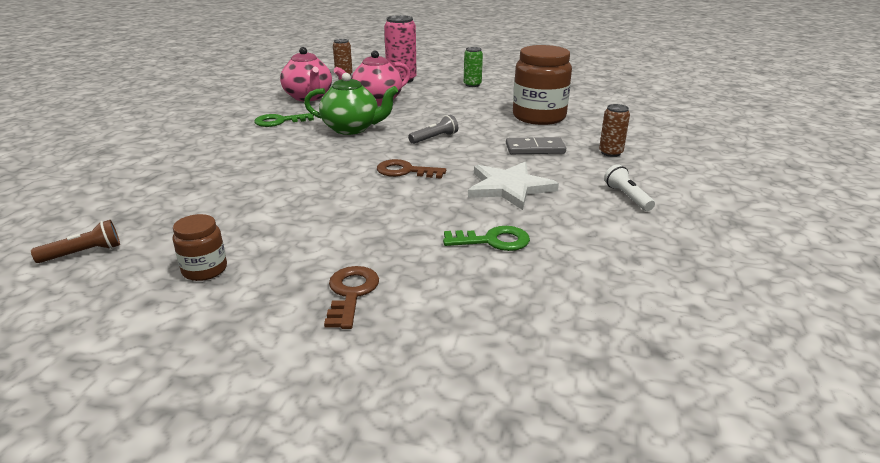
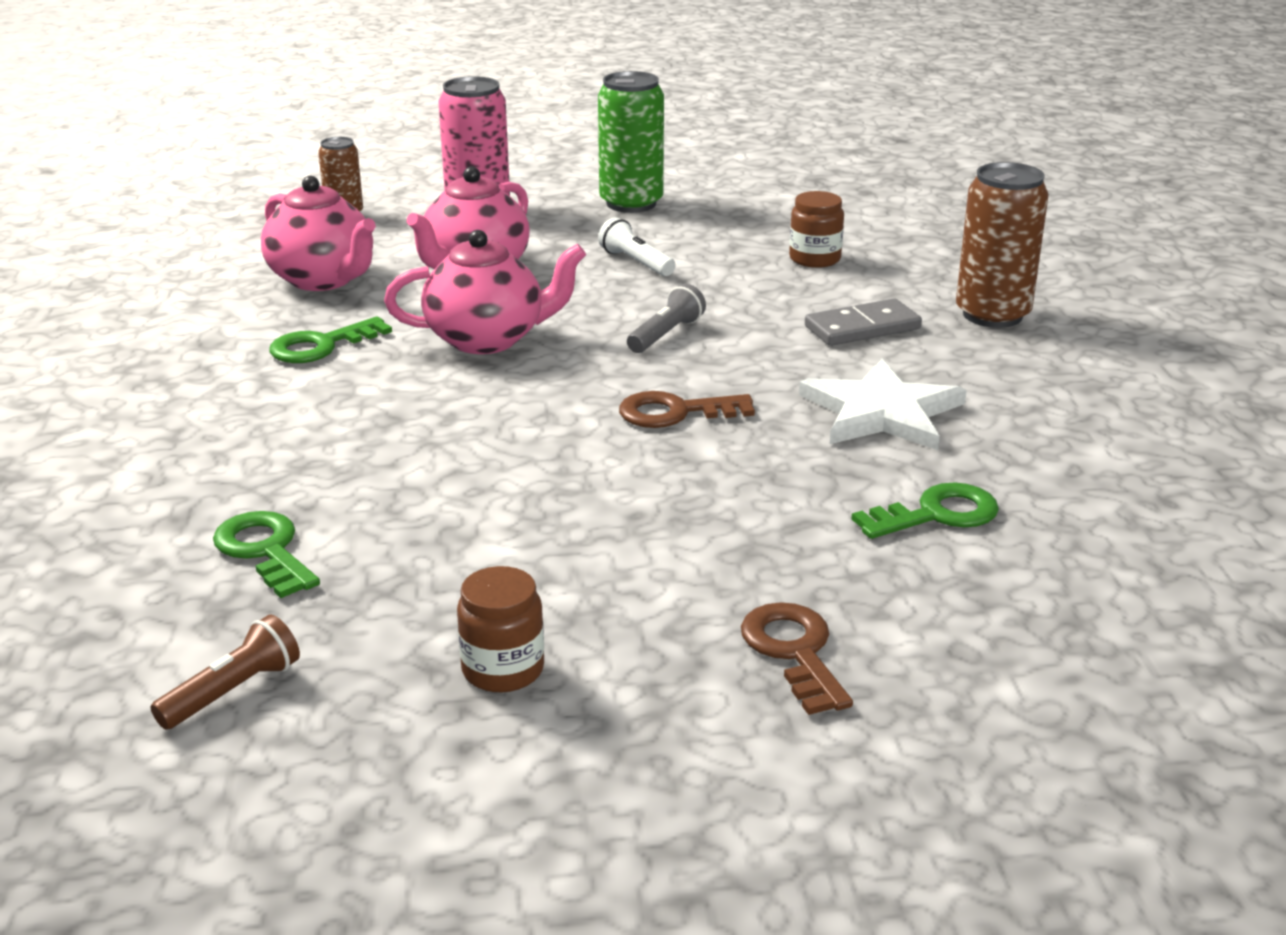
camera: 20 degrees left, 0 degrees up
green teapot [304,73,398,135] -> pink teapot [384,230,586,354]
green can [464,47,483,87] -> green can [598,71,664,213], size x1.71
brown jar [513,45,572,125] -> brown jar [789,191,844,268], size x0.50
brown can [599,104,630,157] -> brown can [956,162,1049,328], size x1.71
white flashlight [604,164,655,211] -> white flashlight moved to [598,217,675,276]
none -> green key [213,511,320,598]

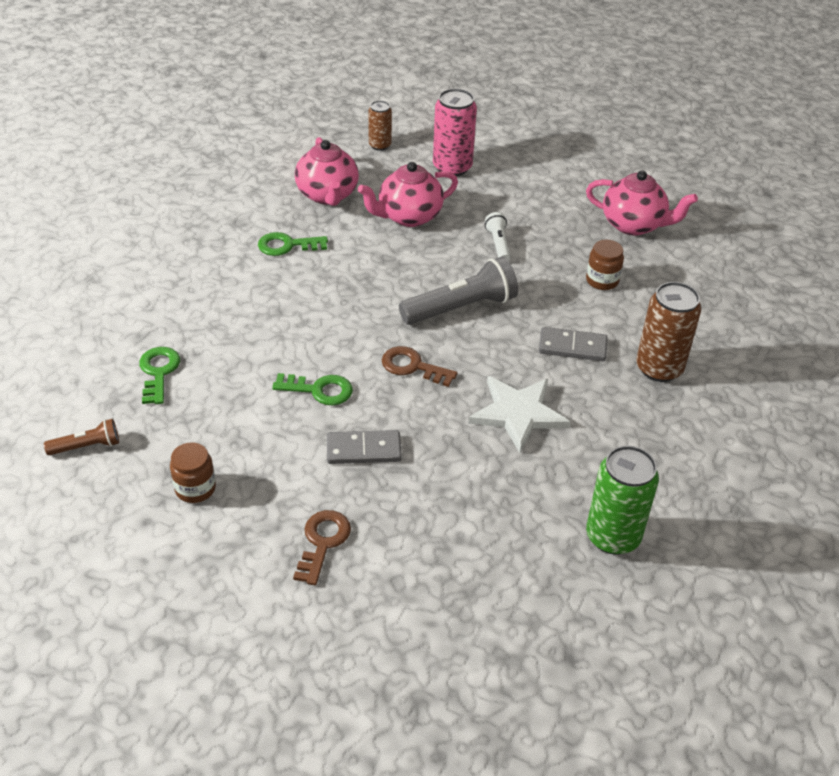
camera: 30 degrees right, 15 degrees up
pink teapot [384,230,586,354] -> pink teapot moved to [586,170,698,235]
green can [598,71,664,213] -> green can moved to [586,446,659,555]
grey flashlight [627,284,706,353] -> grey flashlight [399,257,518,325], size x1.91
green key [852,482,999,539] -> green key moved to [272,373,353,405]
none -> grey domino [327,430,402,464]

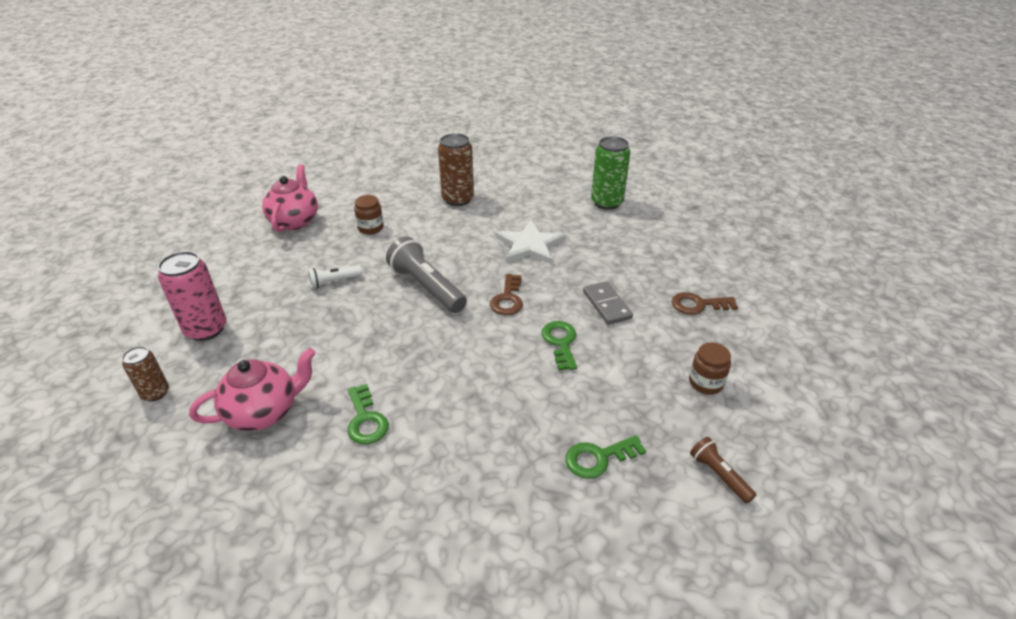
camera: 105 degrees left, 5 degrees down
pink teapot [358,162,458,227] -> none
grey domino [539,327,608,361] -> none

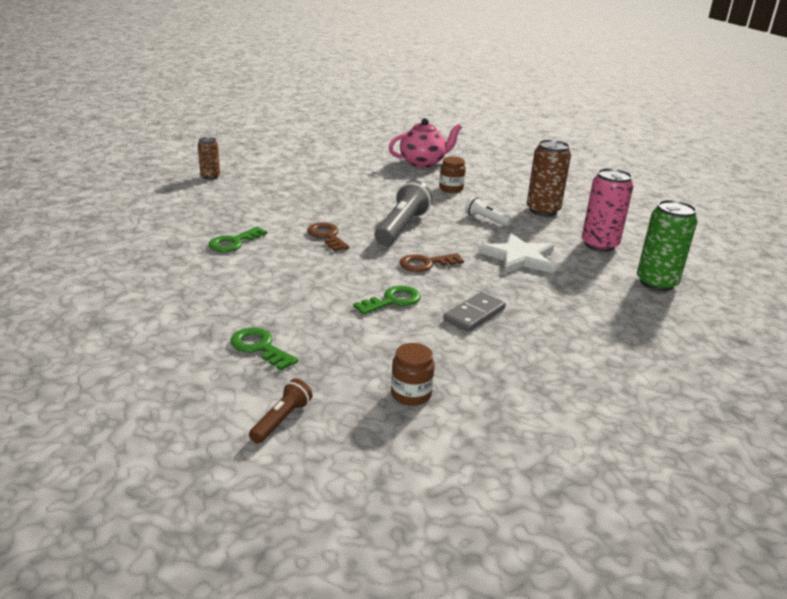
camera: 60 degrees right, 10 degrees down
pink can [158,251,226,341] -> pink can moved to [582,168,633,252]
pink teapot [189,348,316,431] -> none
white flashlight [308,265,362,288] -> white flashlight moved to [465,197,512,226]
brown key [672,292,738,315] -> brown key moved to [307,223,349,251]

